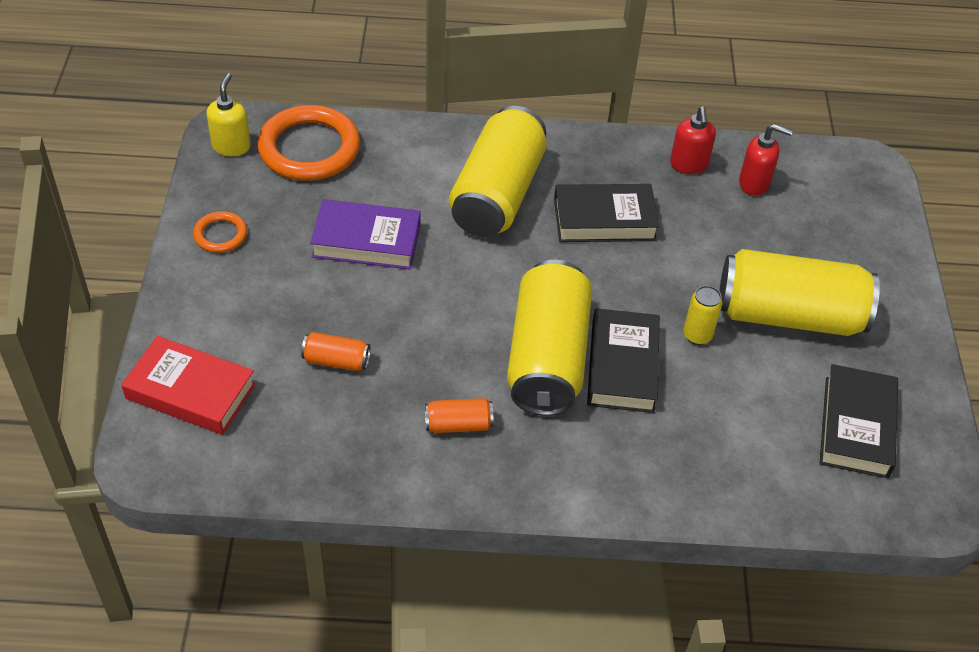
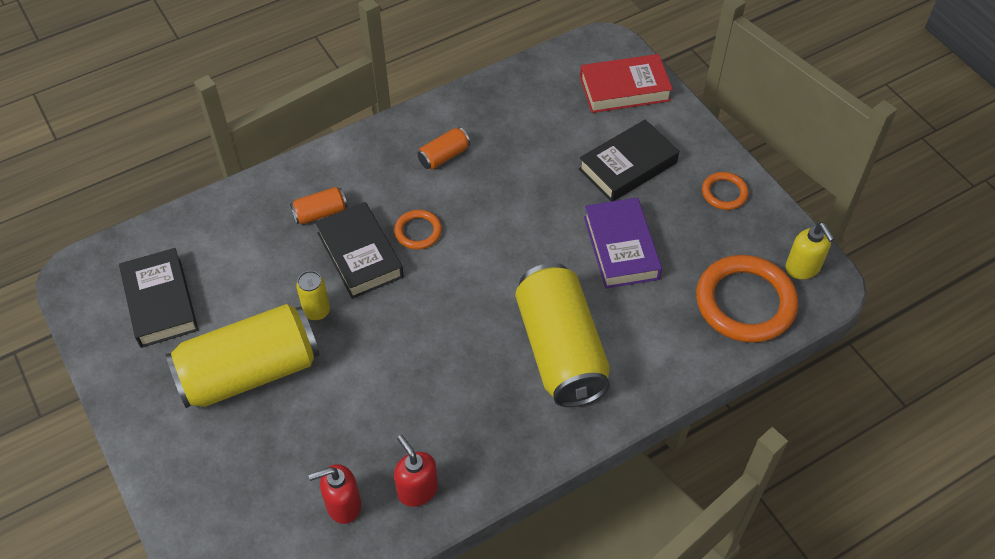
camera: 150 degrees right, 5 degrees up
orange can [301,332,371,371] -> orange can moved to [290,187,347,224]
purple book [310,199,420,269] -> purple book turned 75 degrees counterclockwise [584,197,662,288]
yellow can [507,260,592,416] -> orange ring [394,210,442,249]
black book [554,184,659,242] -> black book moved to [579,119,679,201]

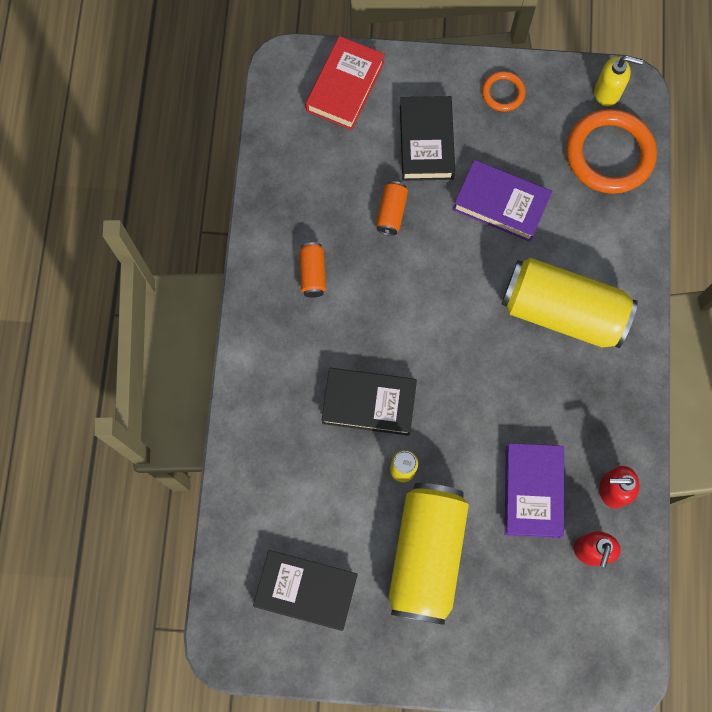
camera: 55 degrees left, 20 degrees up
orange can [290,187,347,224] -> orange can moved to [376,181,408,236]
orange ring [394,210,442,249] -> none
none -> purple book [505,443,564,538]

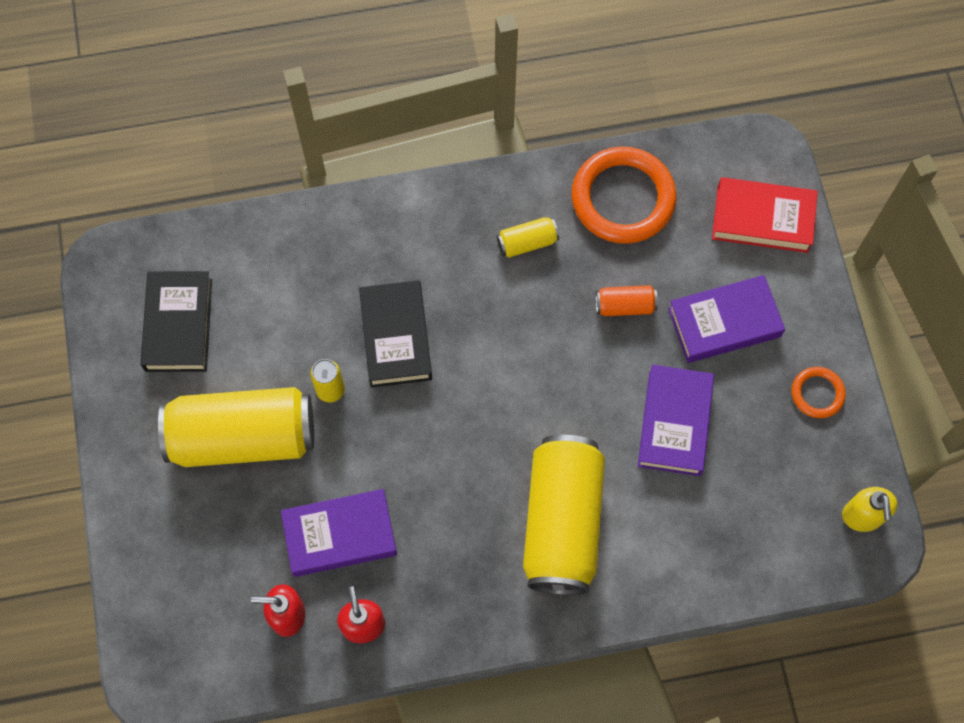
camera: 75 degrees right, 5 degrees down
orange can [299,242,326,297] -> yellow can [497,217,559,258]
black book [400,96,455,181] -> purple book [668,275,785,363]
orange ring [566,109,657,194] -> orange ring moved to [572,147,676,244]

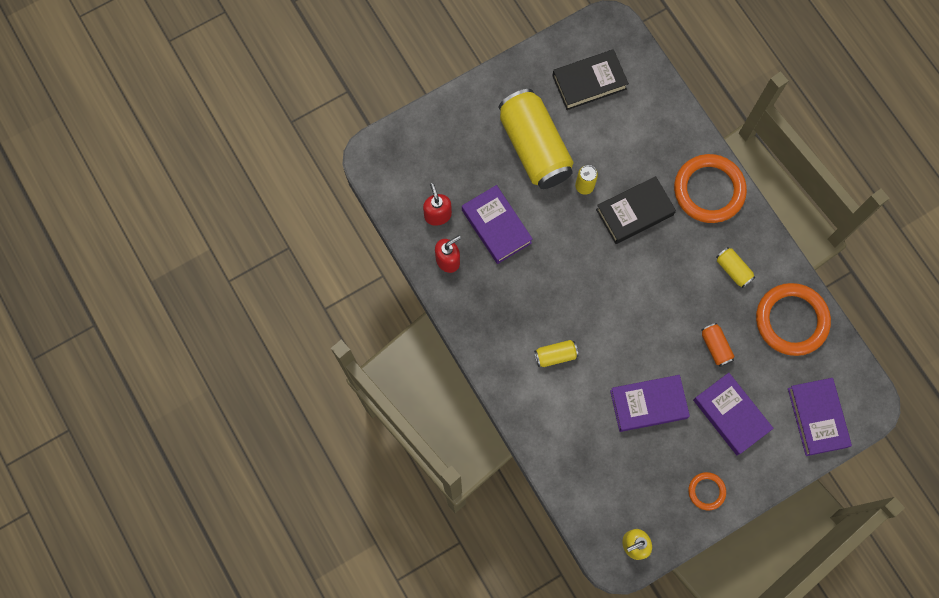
camera: 70 degrees right, 5 degrees up
yellow can [523,435,605,595] -> yellow can [534,340,579,367], size x0.42
red book [712,177,818,253] -> purple book [788,378,852,456]
none -> orange ring [674,154,747,223]

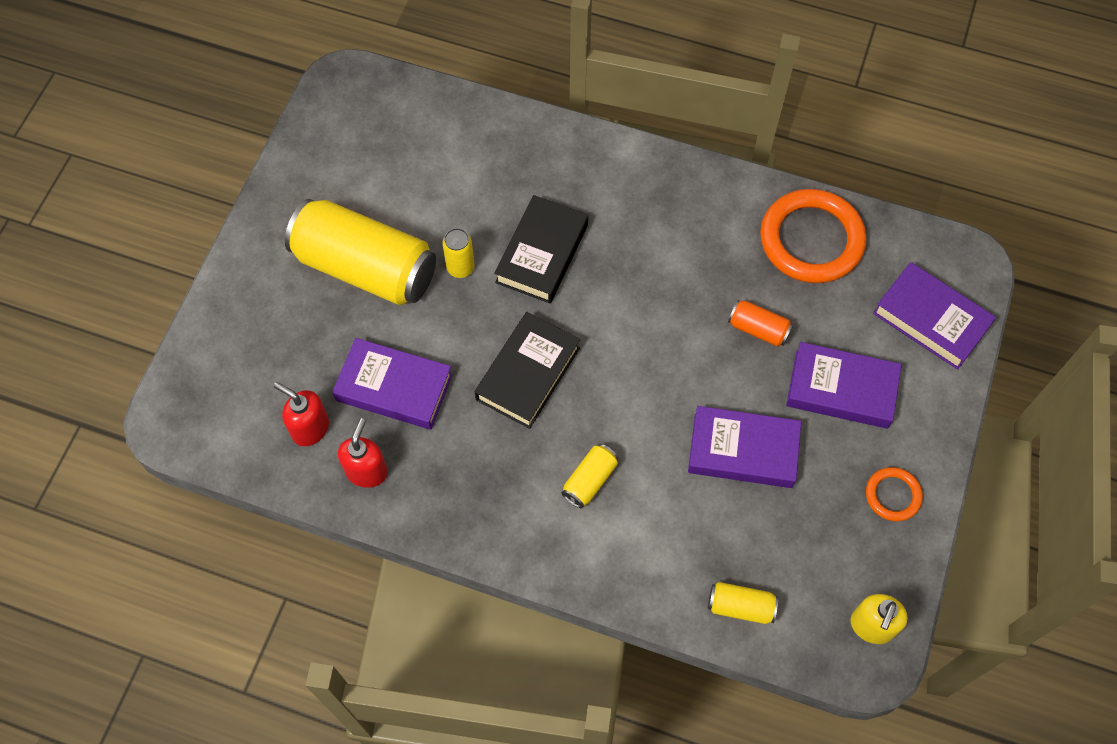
camera: 40 degrees left, 10 degrees down
black book [552,49,629,110] -> black book moved to [475,312,580,429]
purple book [610,375,690,432] -> purple book turned 60 degrees clockwise [688,406,801,488]
orange ring [674,154,747,223] -> none
yellow can [716,247,755,288] -> yellow can moved to [708,582,778,624]

